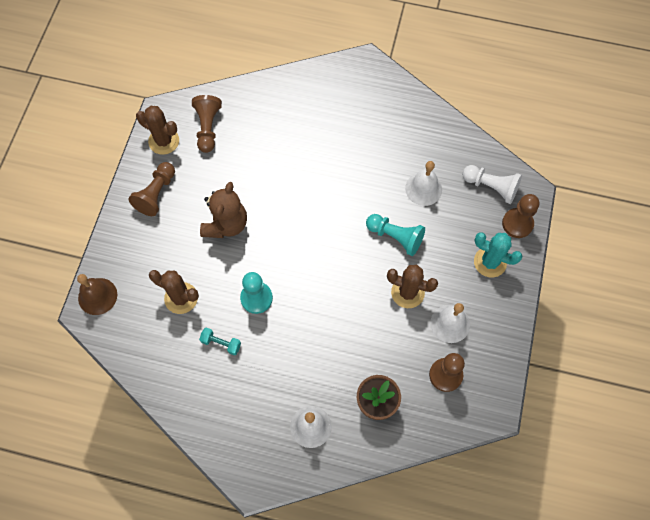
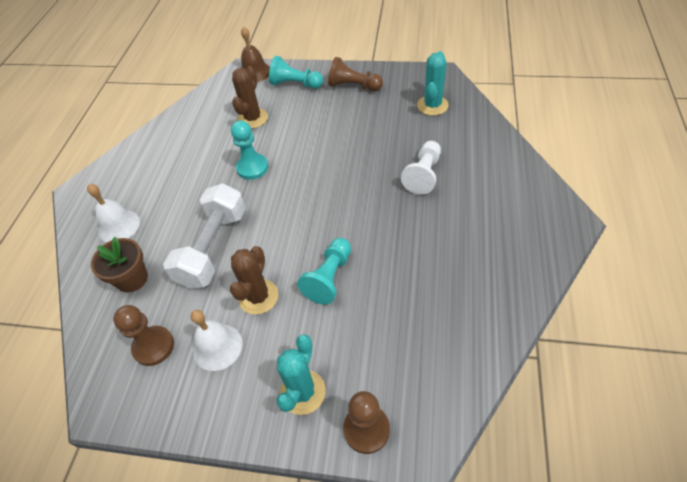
camera: 90 degrees right, 15 degrees down
brown cactus [136,106,179,155] -> none
brown pawn [192,95,222,153] -> turquoise cactus [417,51,449,116]
turquoise dumbbell [199,327,241,355] -> none
brown teddy bear [200,182,247,238] -> none
white bell [405,161,442,206] -> none
white pawn [462,165,522,204] -> white pawn moved to [401,141,441,195]
none -> white dumbbell [163,183,246,289]
none -> turquoise pawn [269,56,323,89]

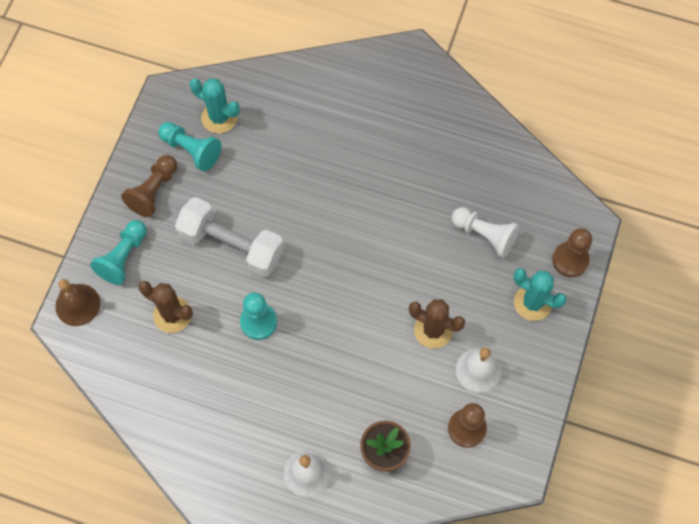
camera: 85 degrees left, 15 degrees up
white dumbbell [163,183,246,289] -> white dumbbell moved to [175,197,284,277]
turquoise pawn [297,238,351,305] -> turquoise pawn moved to [158,122,221,171]
white pawn [401,141,441,195] -> white pawn moved to [452,207,520,258]

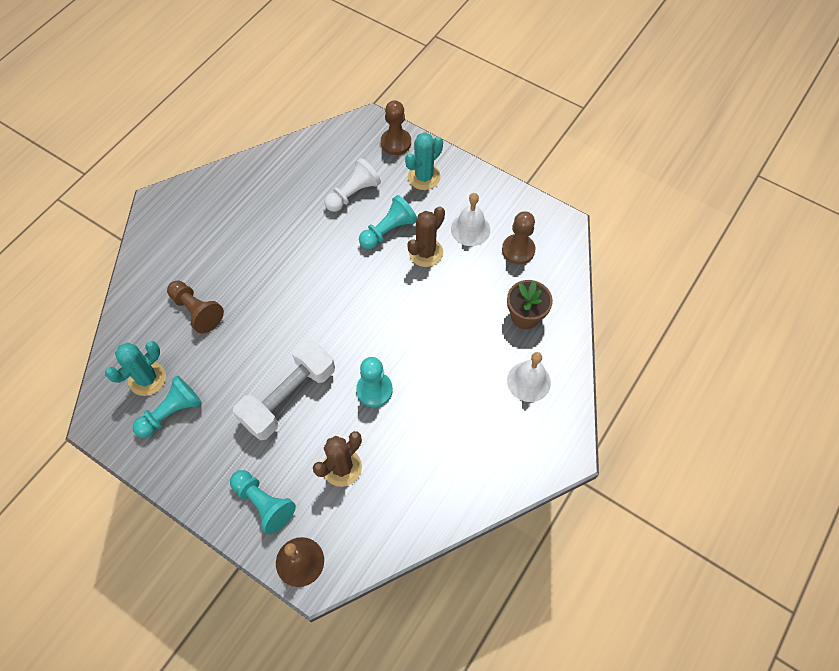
camera: 75 degrees left, 5 degrees down
brown pawn [121,155,177,217] -> brown pawn moved to [167,280,224,333]
none -> turquoise pawn [359,195,417,249]

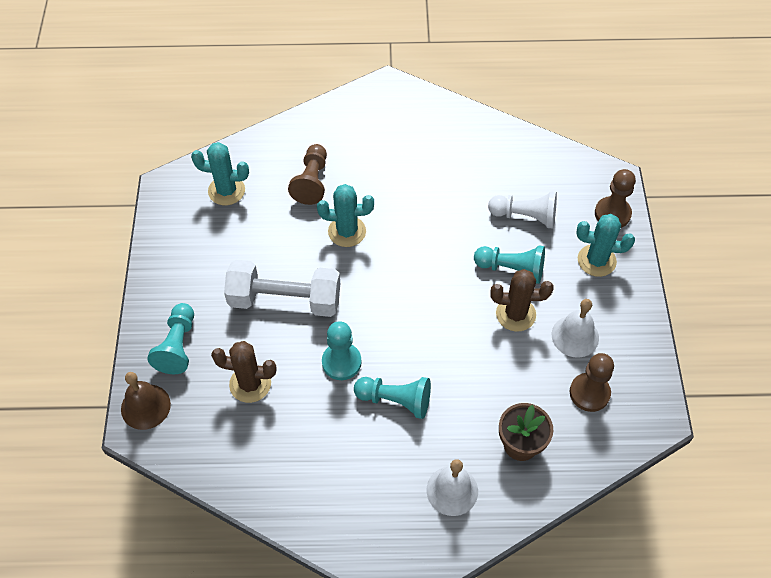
camera: 55 degrees right, 5 degrees down
turquoise pawn [133,375,202,438] -> turquoise pawn moved to [354,377,431,419]
none -> turquoise cactus [317,184,374,247]

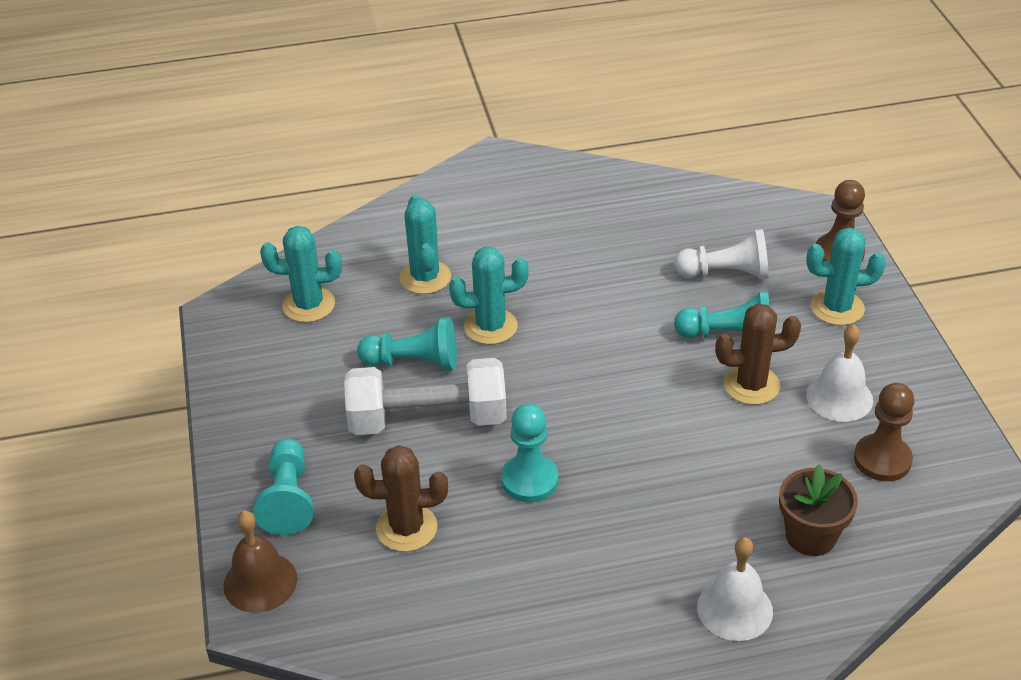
camera: 10 degrees left, 15 degrees down
brown pawn [288,144,327,205] -> turquoise cactus [400,194,451,294]
turquoise pawn [354,377,431,419] -> turquoise pawn moved to [357,317,457,371]

